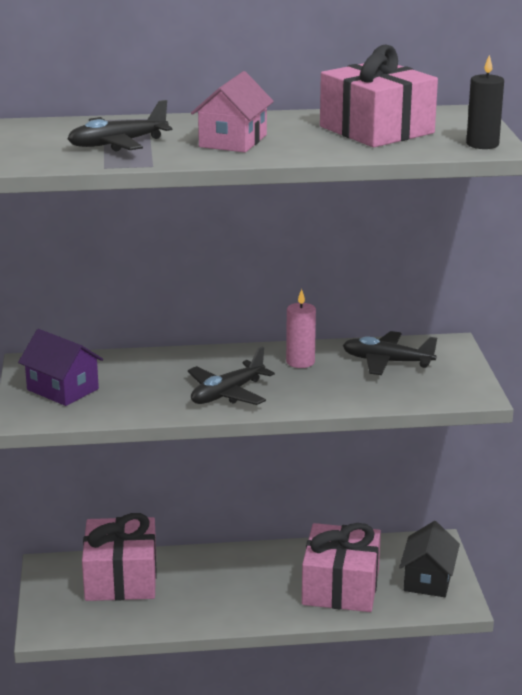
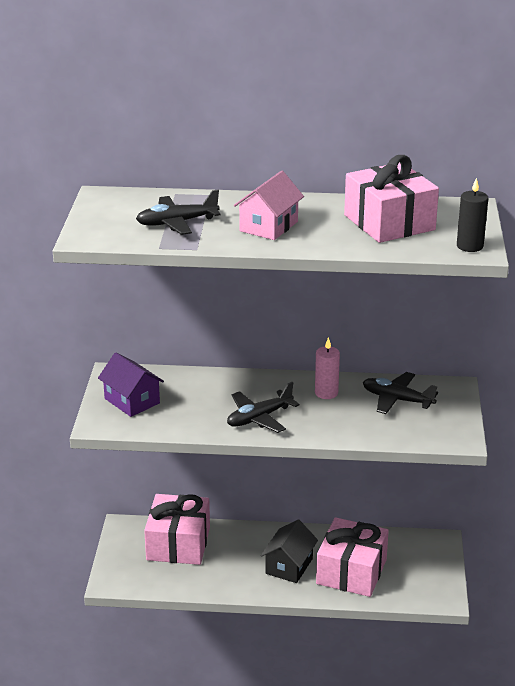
camera: 10 degrees right, 5 degrees up
black house [399,521,460,597] -> black house moved to [261,519,318,583]

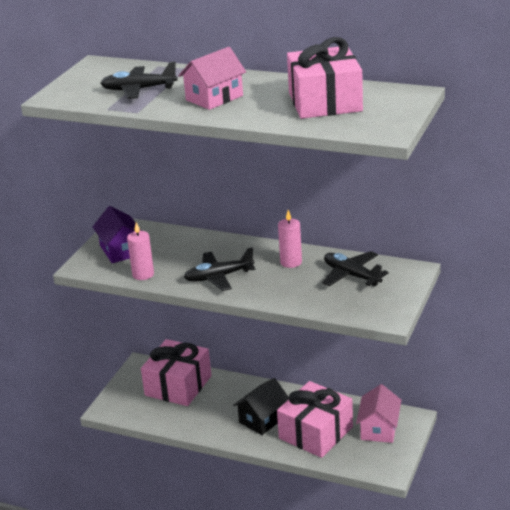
camera: 20 degrees right, 0 degrees up
black candle [457,177,488,252] -> none
none -> pink candle [127,223,154,280]
none -> pink house [356,384,401,443]

